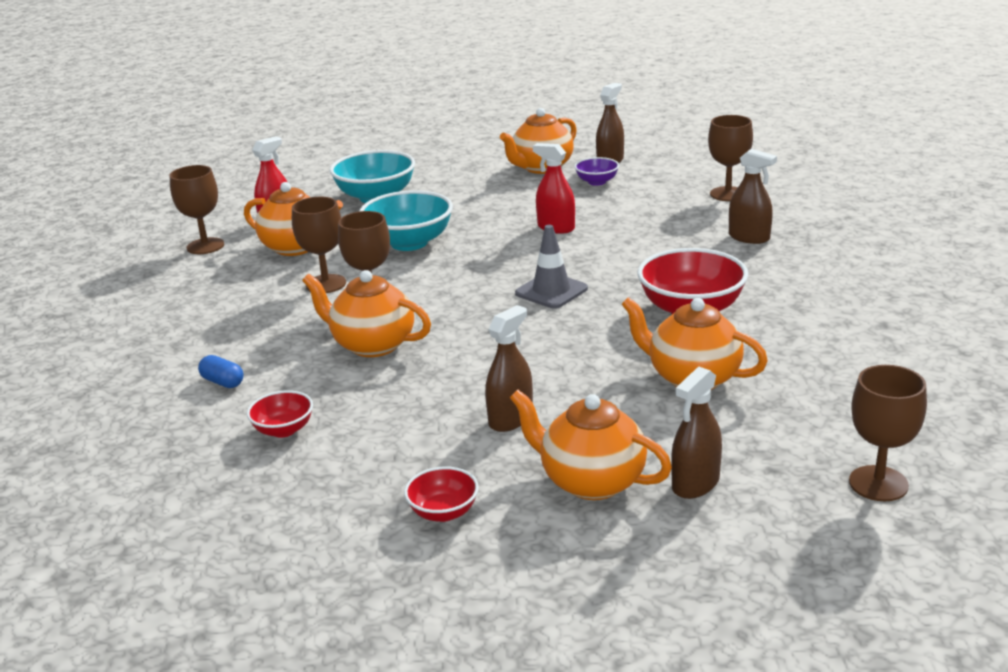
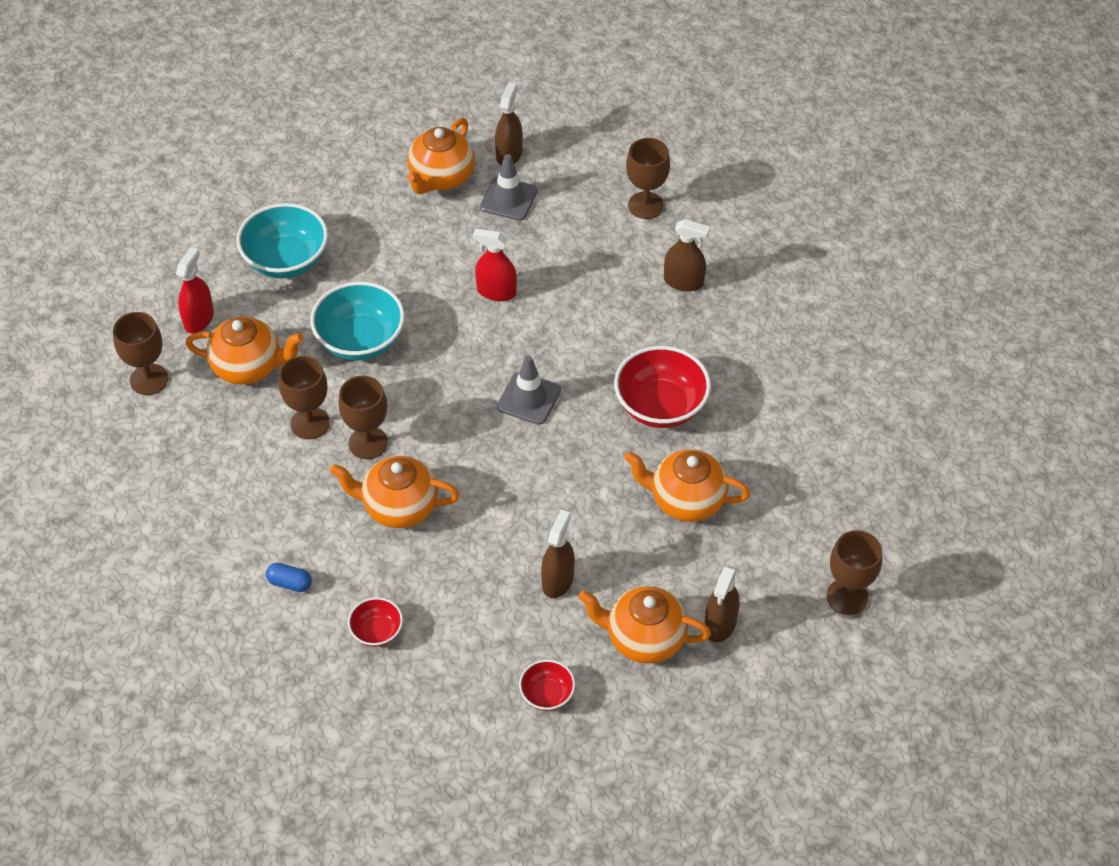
camera: 20 degrees left, 25 degrees up
purple bowl [574,157,619,186] -> grey traffic cone [480,154,538,221]

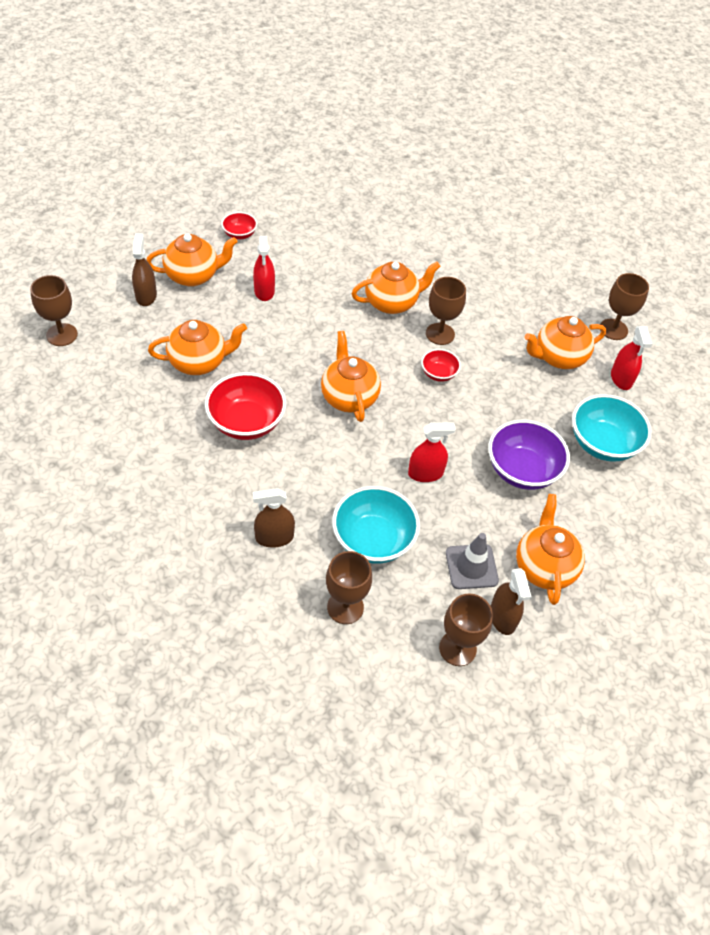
camera: 150 degrees right, 0 degrees up
blue capsule [266,563,312,592] -> none
brown goblet [279,356,330,439] -> brown goblet moved to [439,594,493,666]
turquoise bowl [310,281,405,361] -> turquoise bowl moved to [332,486,420,564]
red bowl [348,597,403,647] -> red bowl moved to [421,349,461,382]
grey traffic cone [497,356,561,425] -> orange teapot [321,331,381,422]
brown spray bottle [541,510,575,598] -> red spray bottle [253,236,275,301]
none -> purple bowl [488,420,570,490]

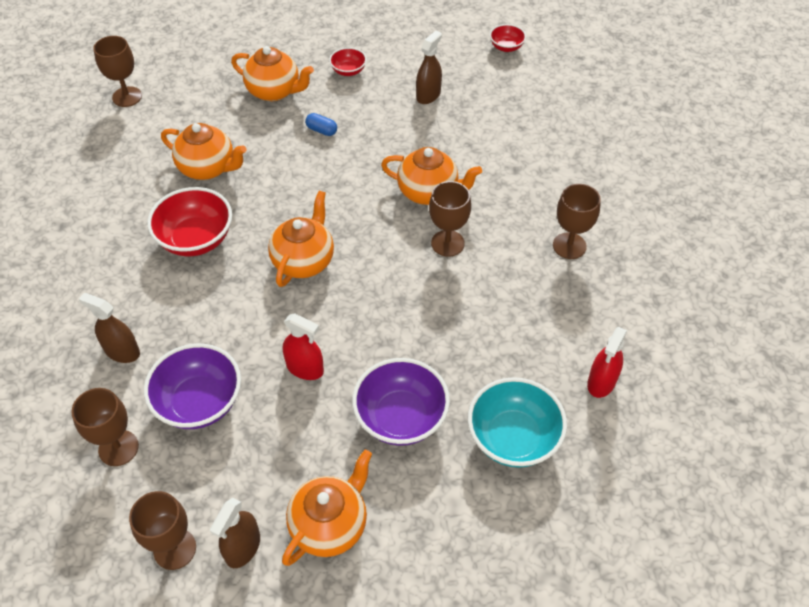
camera: 40 degrees right, 0 degrees up
brown spray bottle [132,233,157,306] -> brown spray bottle moved to [416,31,442,104]
red spray bottle [253,236,275,301] -> blue capsule [305,113,337,136]
turquoise bowl [332,486,420,564] -> purple bowl [144,343,241,429]
red bowl [421,349,461,382] -> red bowl moved to [490,24,526,52]
grey traffic cone [446,533,499,589] -> none
orange teapot [525,316,606,369] -> none
brown goblet [600,273,649,340] -> brown goblet moved to [553,184,601,259]

